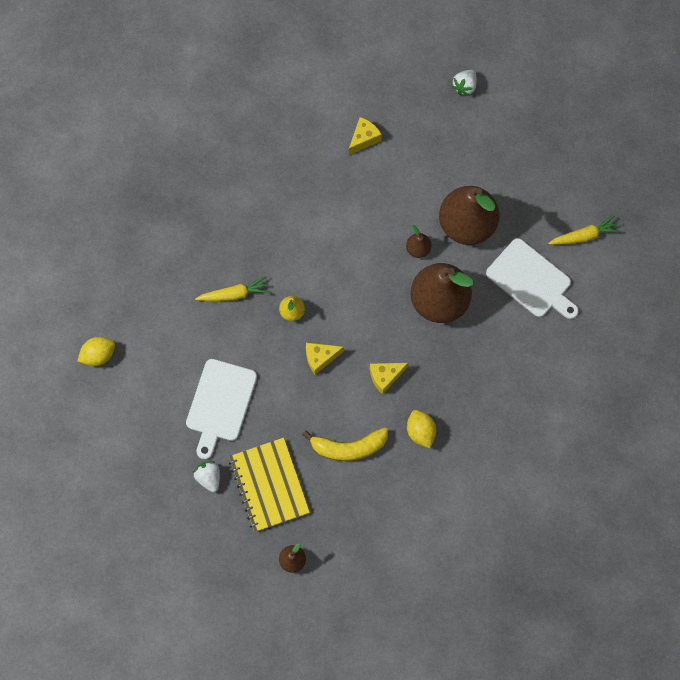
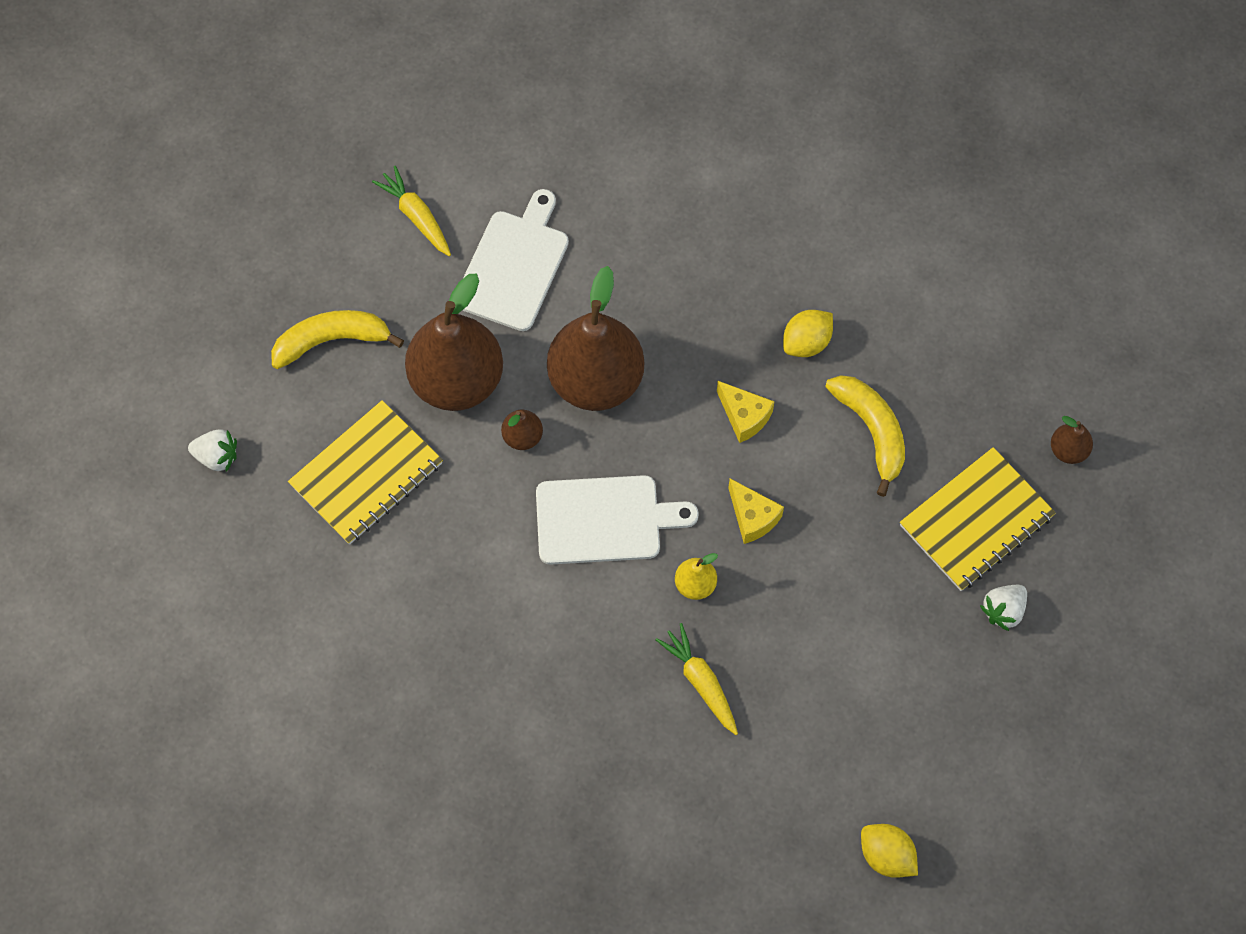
camera: 110 degrees left, 5 degrees down
white cutting board [186,359,257,460] -> white cutting board moved to [536,475,699,565]
yellow cheese [349,117,382,155] -> none
none -> yellow banana [271,310,404,369]
none -> yellow notebook [288,400,443,545]

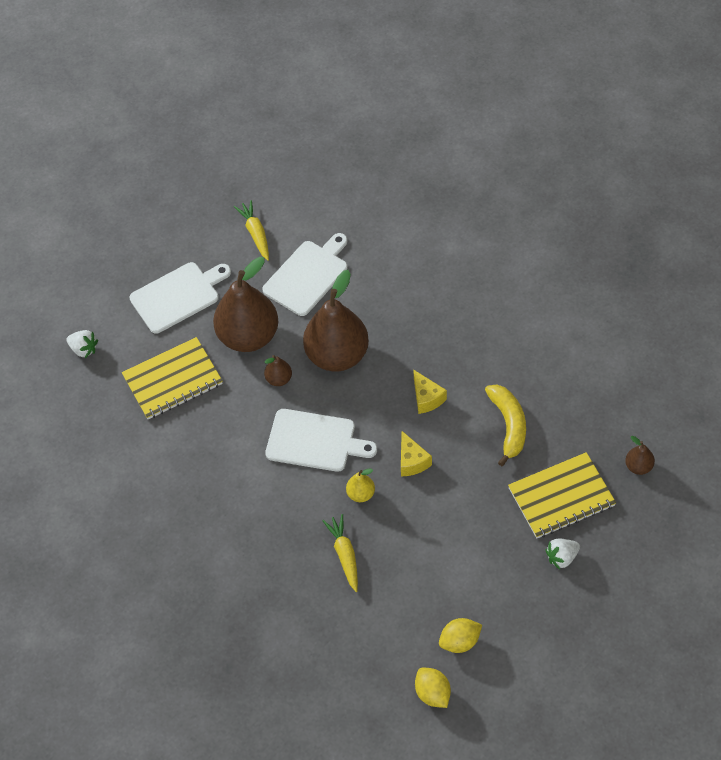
camera: 20 degrees right, 10 degrees down
yellow banana [271,310,404,369] -> white cutting board [129,262,231,334]
yellow lemon [783,310,833,357] -> yellow lemon moved to [439,618,482,653]

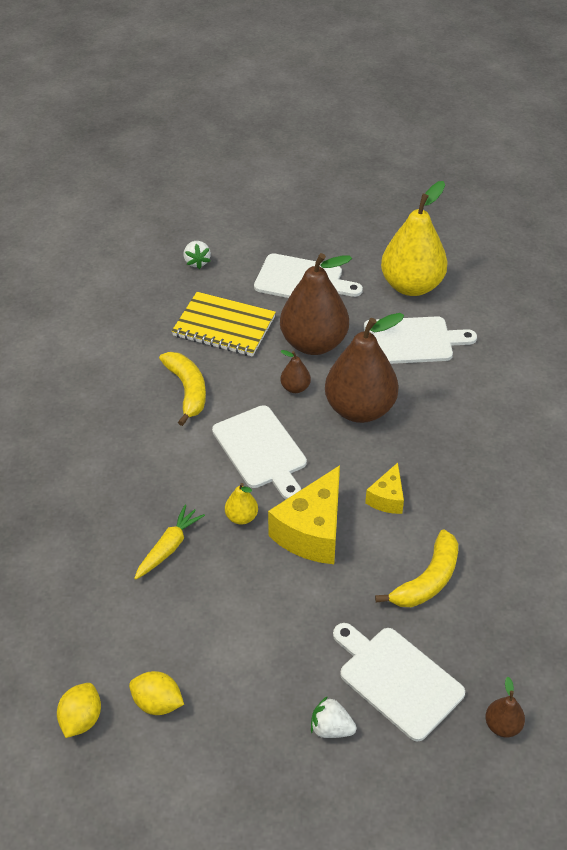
camera: 45 degrees right, 10 degrees down
yellow carrot [234,200,269,261] -> yellow pear [381,181,448,296]
yellow cheese [401,431,432,476] -> yellow cheese [268,465,340,564], size x1.86
yellow notebook [508,452,616,538] -> white cutting board [333,623,465,742]
none -> yellow banana [159,352,206,426]

